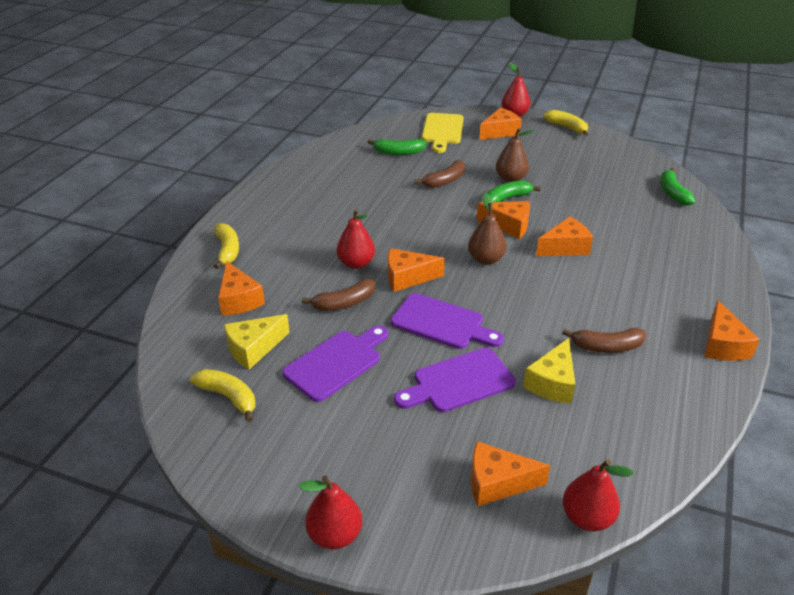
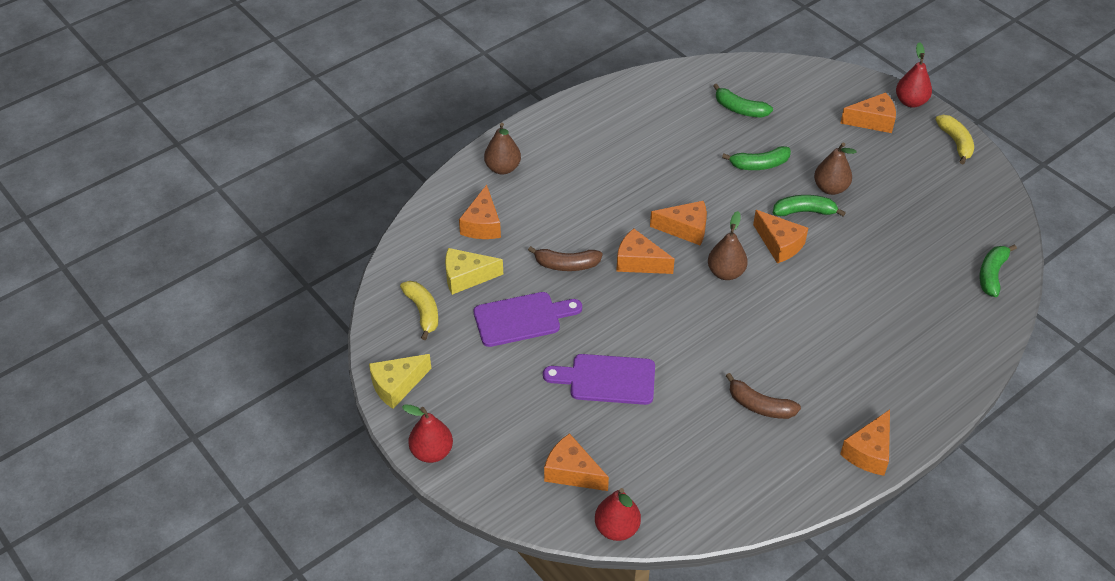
camera: 30 degrees right, 10 degrees up
yellow banana [214,223,239,269] -> brown pear [484,123,521,175]
red pear [337,209,375,269] -> none
purple cutting board [391,293,504,349] -> none
brown banana [414,160,465,188] -> green banana [722,146,791,170]
yellow cutting board [422,113,464,153] -> none
yellow cheese [523,338,575,404] -> yellow cheese moved to [369,354,431,409]
orange cheese [536,217,593,256] -> orange cheese moved to [650,201,707,245]

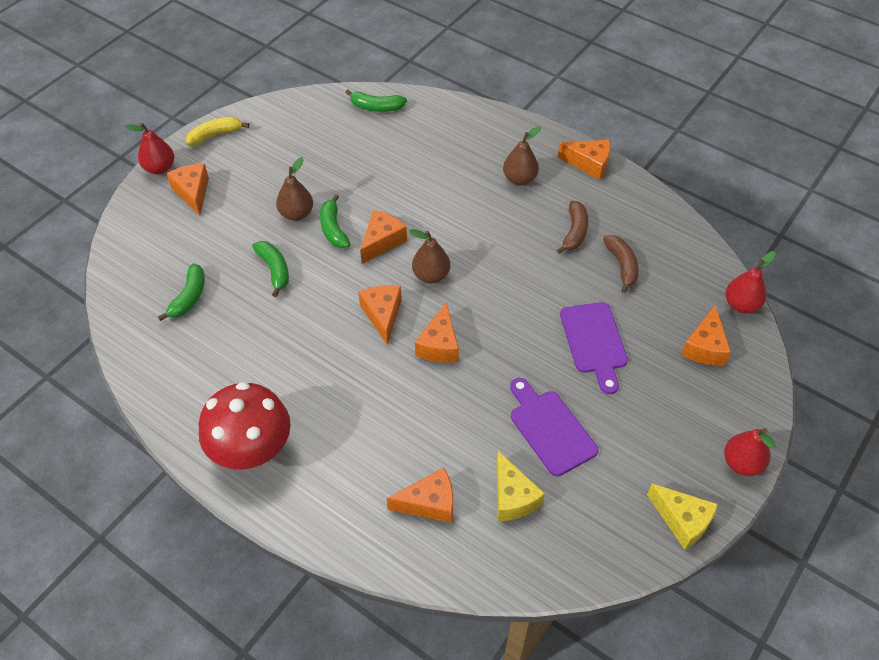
camera: 105 degrees left, 5 degrees up
yellow banana [400,281,438,340] -> none
brown pear [484,123,521,175] -> brown pear moved to [503,126,541,185]
brown banana [528,246,603,271] -> brown banana moved to [603,235,639,293]
none -> red mushroom [199,382,291,469]

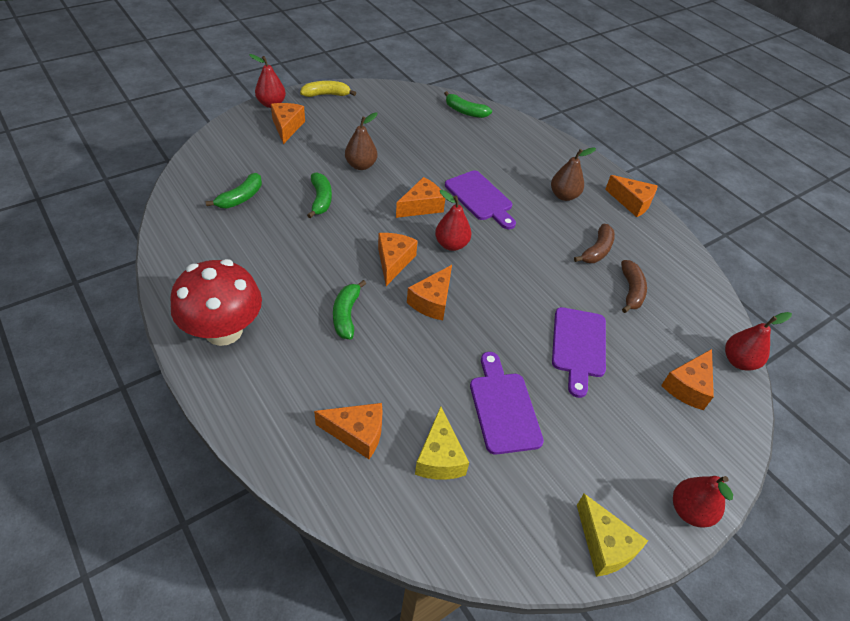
camera: 15 degrees right, 5 degrees down
green banana [320,194,350,248] -> green banana moved to [333,280,366,340]
brown pear [409,229,450,283] -> red pear [435,190,471,251]
none -> purple cutting board [445,171,516,229]

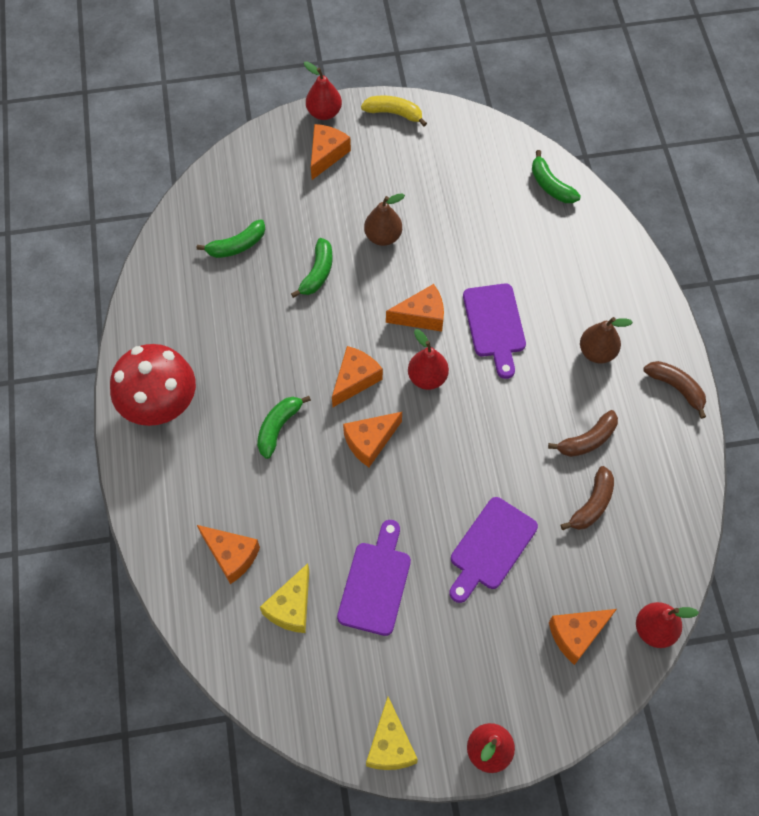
camera: 30 degrees right, 15 degrees up
orange cheese [605,175,658,217] -> brown banana [644,361,706,419]

